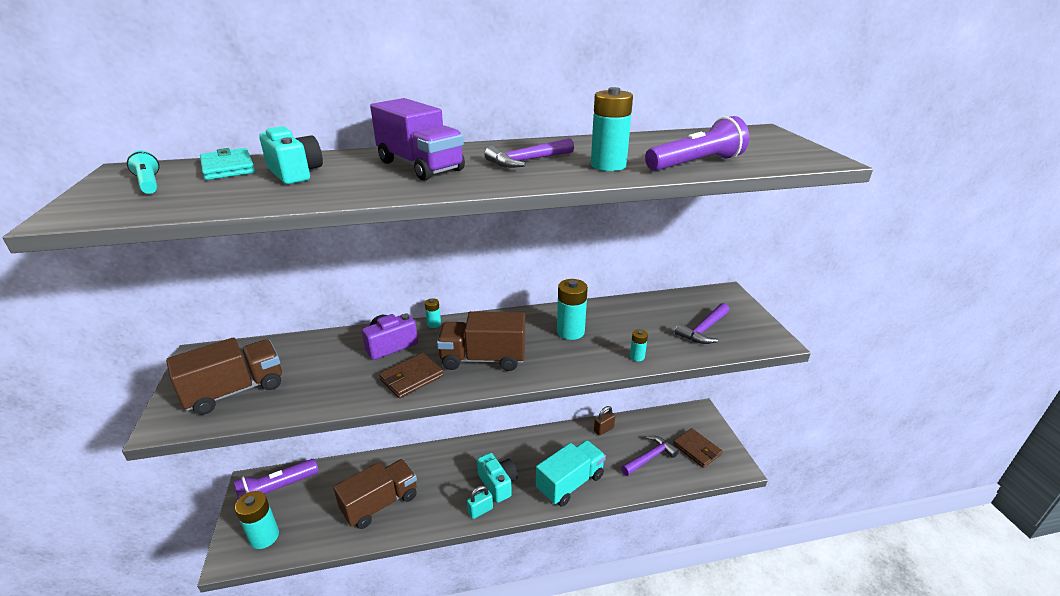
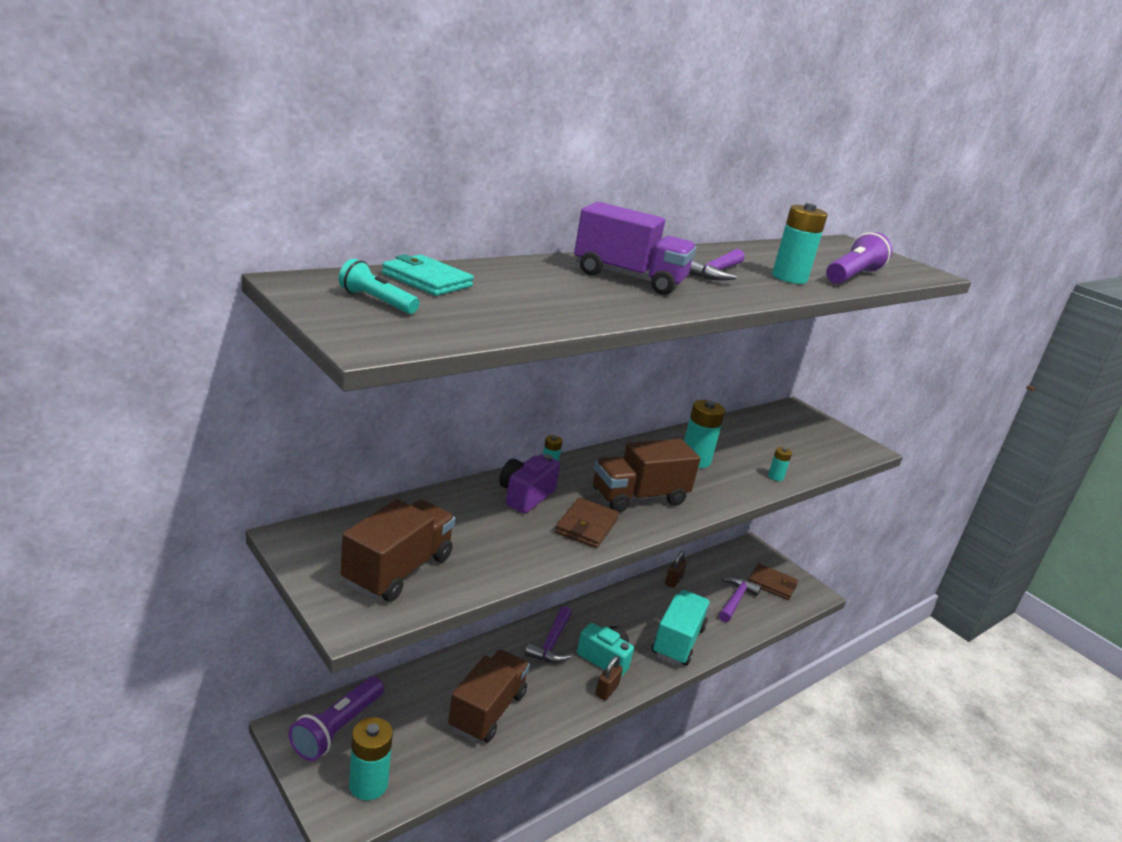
camera: 30 degrees left, 5 degrees down
turquoise camera [259,126,323,184] -> none
turquoise padlock [467,486,493,519] -> brown padlock [595,656,623,701]
purple hammer [675,303,729,344] -> purple hammer moved to [525,606,572,663]

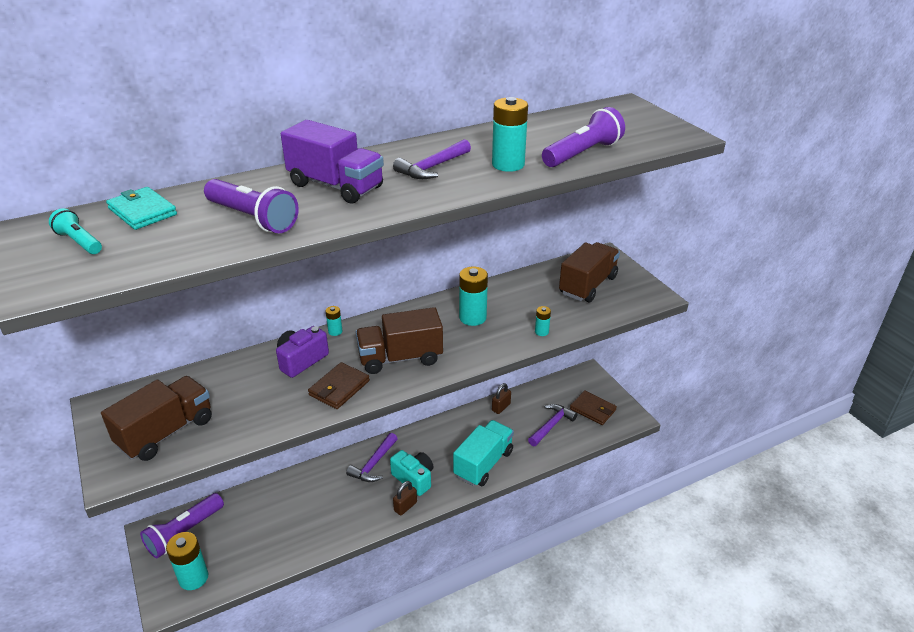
camera: 15 degrees right, 10 degrees up
brown truck [448,649,530,743] -> brown truck moved to [559,242,620,303]
none -> purple flashlight [204,179,299,233]

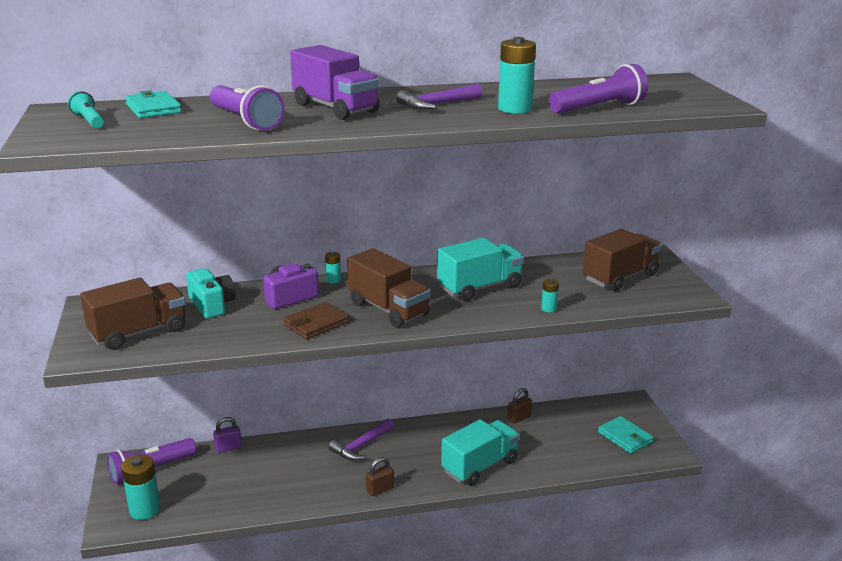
camera: 15 degrees right, 10 degrees down
brown truck [356,307,443,374] -> brown truck turned 135 degrees counterclockwise [347,248,431,328]
turquoise camera [390,450,433,496] -> turquoise camera moved to [186,268,236,318]
turquoise battery [459,267,488,326] -> turquoise truck [437,238,524,301]
purple hammer [528,404,578,446] -> none
brown wallet [570,390,617,425] -> turquoise wallet [598,416,653,454]
none -> purple padlock [213,417,242,453]

